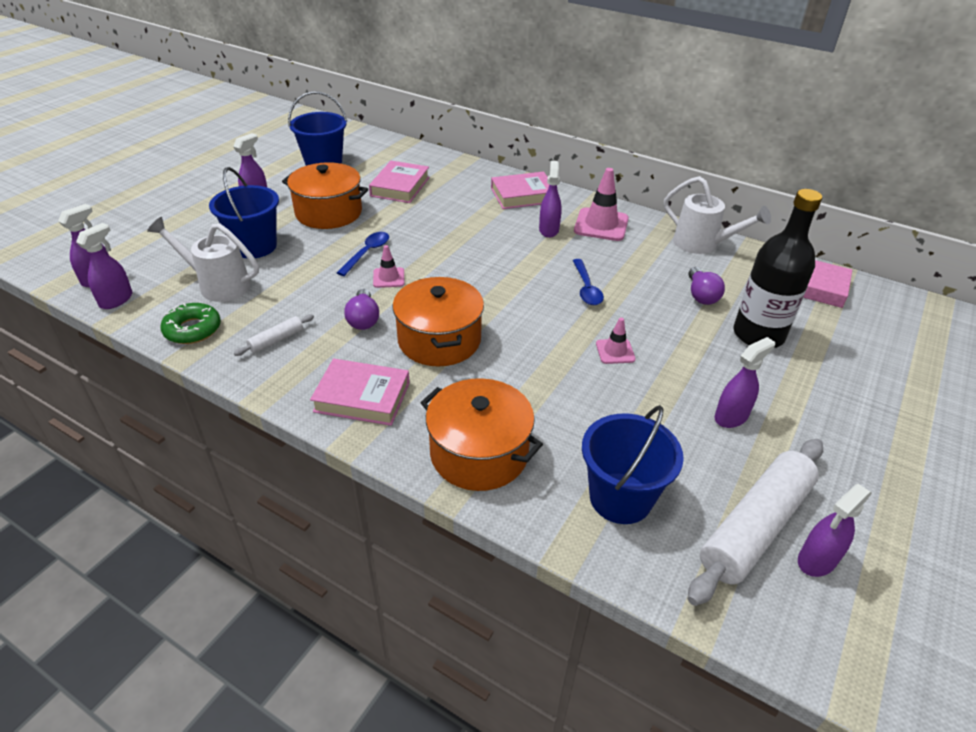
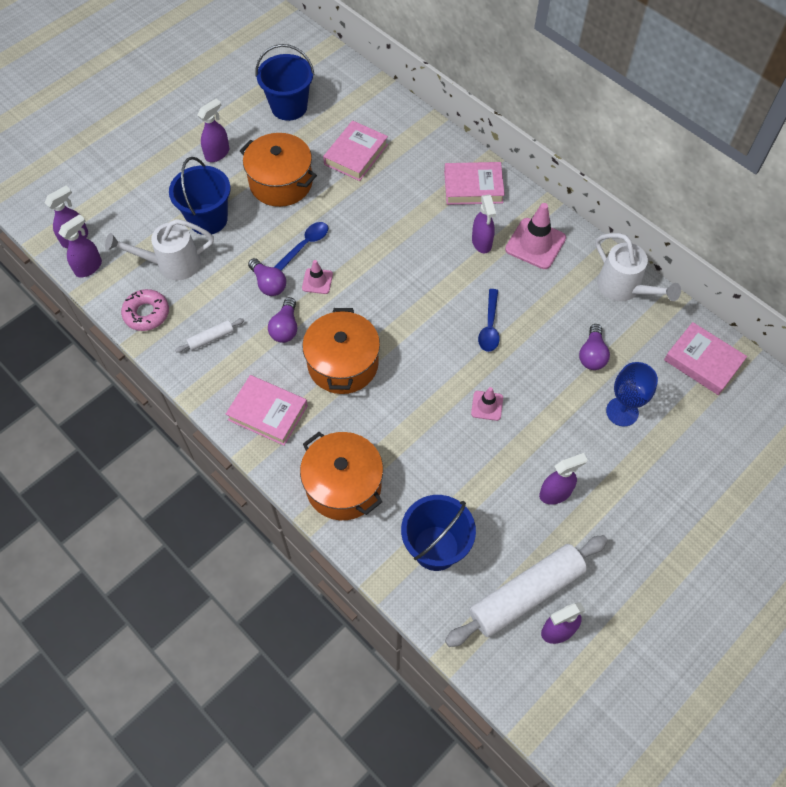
camera: 15 degrees right, 20 degrees up
white watering can [147,217,259,302] -> white watering can turned 45 degrees counterclockwise [105,219,214,281]
green donut [160,303,221,344] -> pink donut [121,289,169,331]
purple spray bottle [539,161,562,238] -> purple spray bottle turned 150 degrees clockwise [472,195,496,253]
black bottle [733,189,822,348] -> blue goblet [606,362,658,426]
none -> purple light bulb [248,258,286,296]

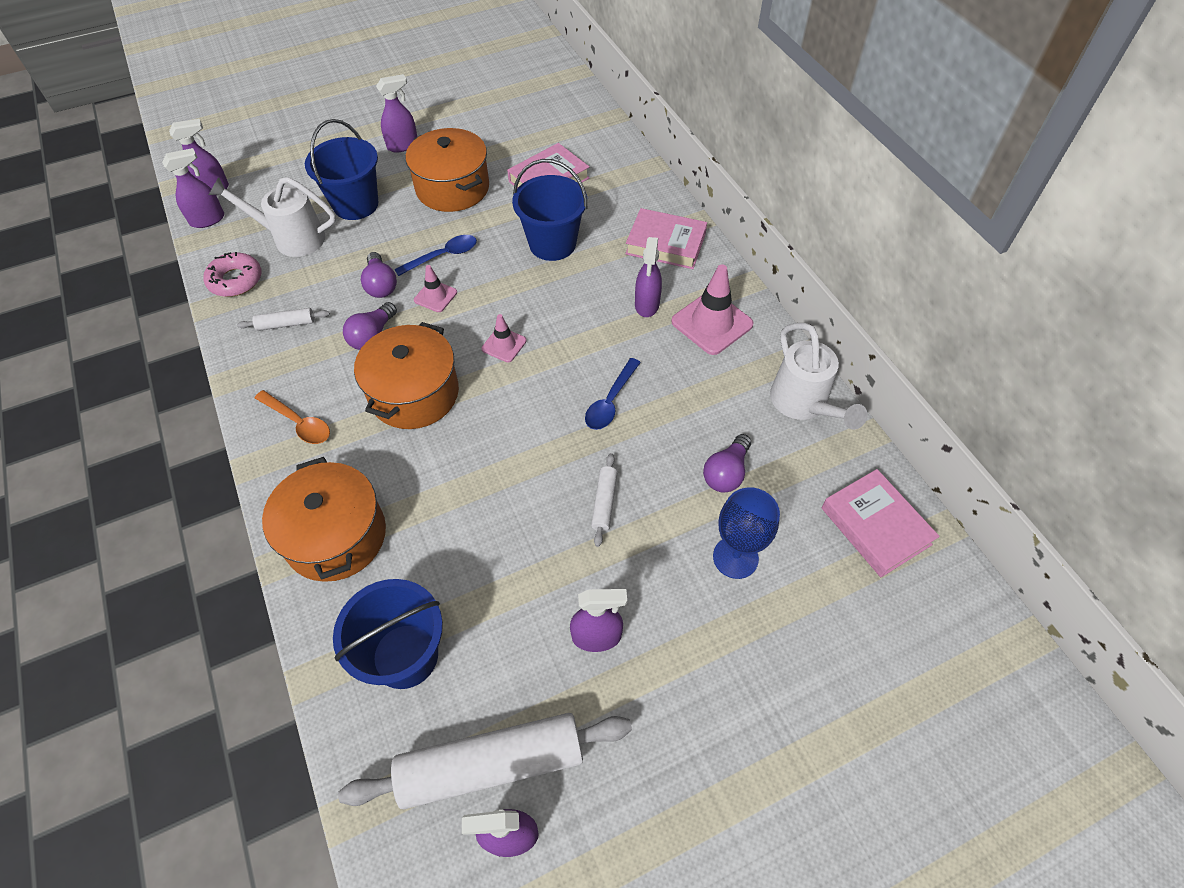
camera: 20 degrees right, 5 degrees down
pink book [226,375,308,446] -> orange spoon [255,390,330,444]
blue bucket [255,44,314,121] -> blue bucket moved to [512,159,587,261]
pink traffic cone [471,387,503,421] -> pink traffic cone moved to [482,314,527,362]
none -> white rolling pin [591,453,617,547]

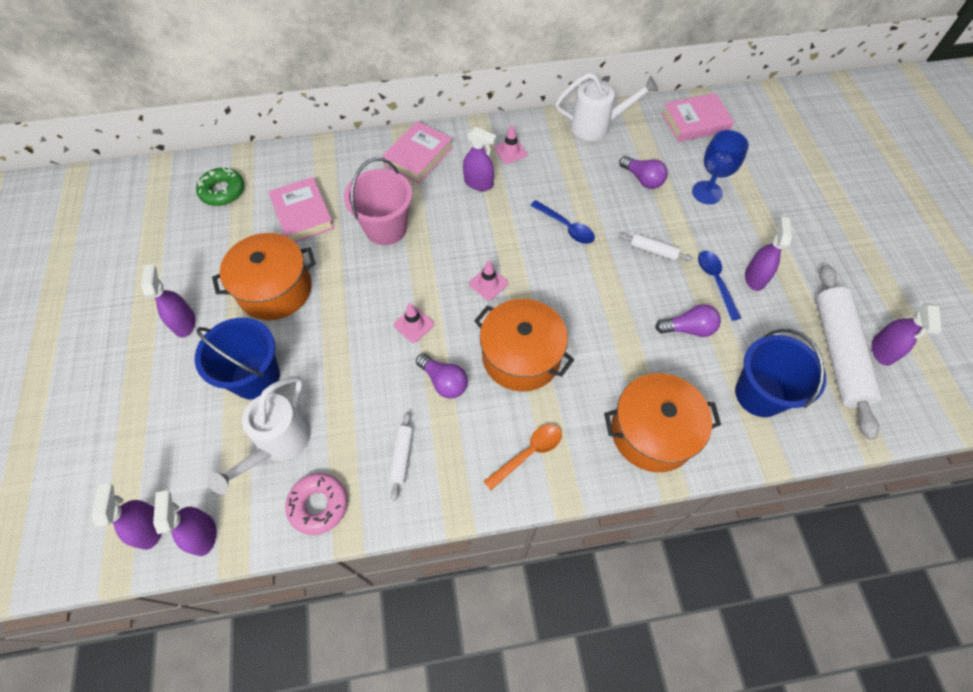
camera: 75 degrees left, 5 degrees up
purple light bulb [361,252,397,298] -> purple light bulb moved to [655,304,721,337]
blue spoon [394,235,477,276] -> blue spoon moved to [698,251,741,321]
blue bucket [512,159,587,261] -> pink bucket [344,157,412,245]
pink traffic cone [671,264,754,355] -> pink traffic cone [494,125,527,164], size x0.55
none -> green donut [196,167,244,206]

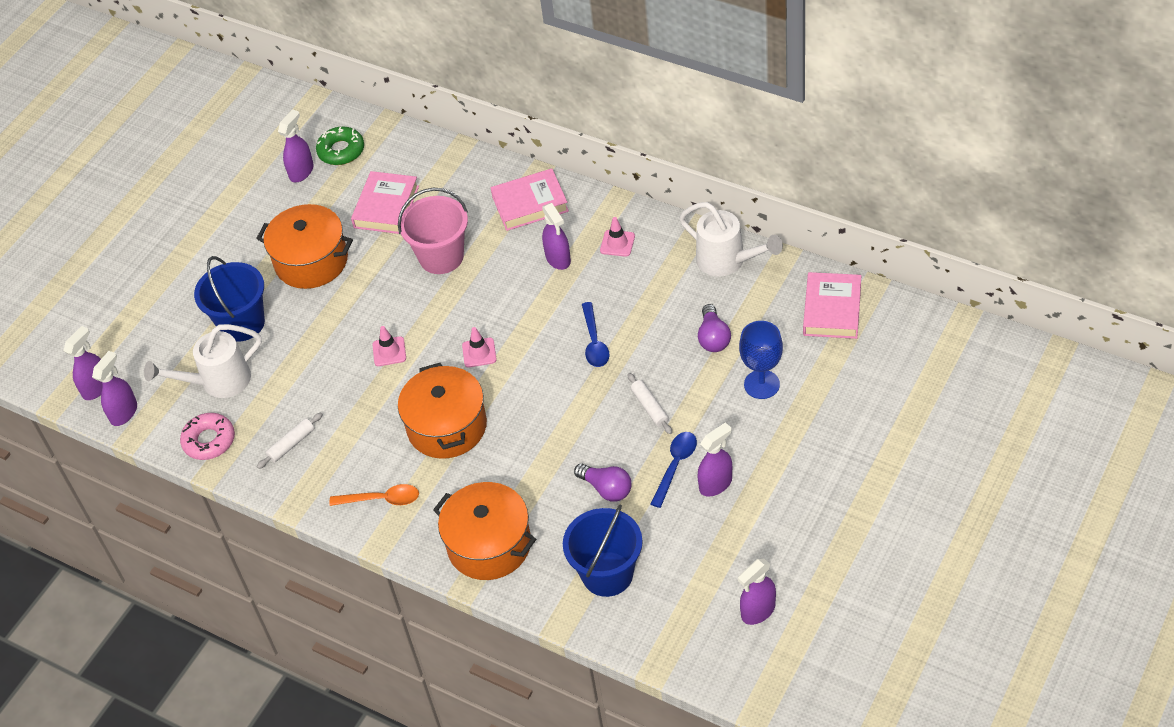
camera: 45 degrees right, 10 degrees down
purple spray bottle [141,264,196,337] -> purple spray bottle moved to [278,109,314,182]
purple light bulb [416,353,468,399] -> none
pink book [662,93,734,142] -> pink book turned 75 degrees clockwise [803,272,861,339]
white rolling pin [816,264,882,440] -> none

